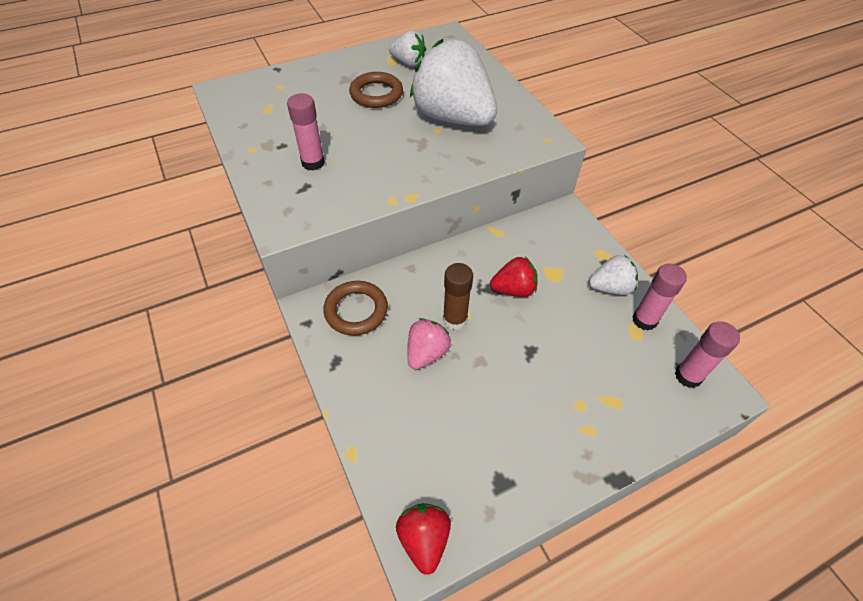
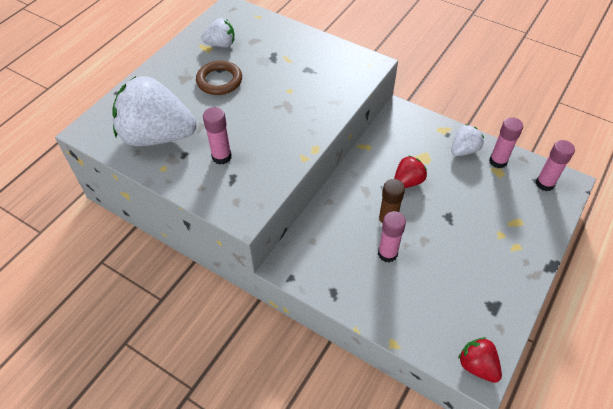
camera: 30 degrees left, 0 degrees up
brown ring [323,281,388,336] -> none
pink strawberry [407,318,451,370] -> pink glue stick [378,211,406,262]
white strawberry [410,39,497,126] -> white strawberry moved to [112,76,197,146]

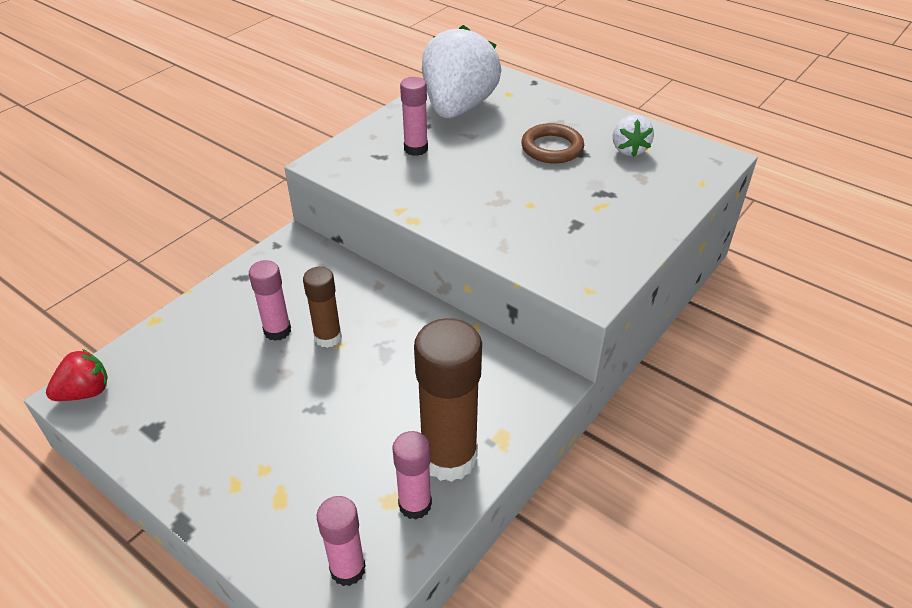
camera: 95 degrees right, 10 degrees down
red strawberry [394,155,427,188] -> none
white strawberry [451,124,484,156] -> brown glue stick [414,318,482,482]

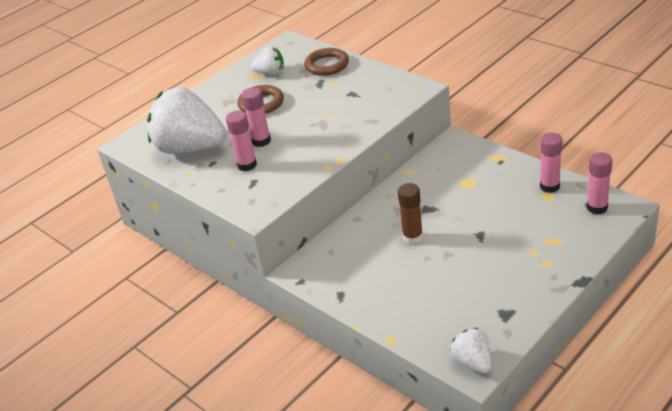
camera: 80 degrees left, 5 degrees down
red strawberry [46,349,108,401] -> white strawberry [450,328,492,374]
pink glue stick [249,260,291,341] -> pink glue stick moved to [241,87,271,147]
brown glue stick [414,318,482,482] -> none
none -> brown ring [304,48,349,76]

